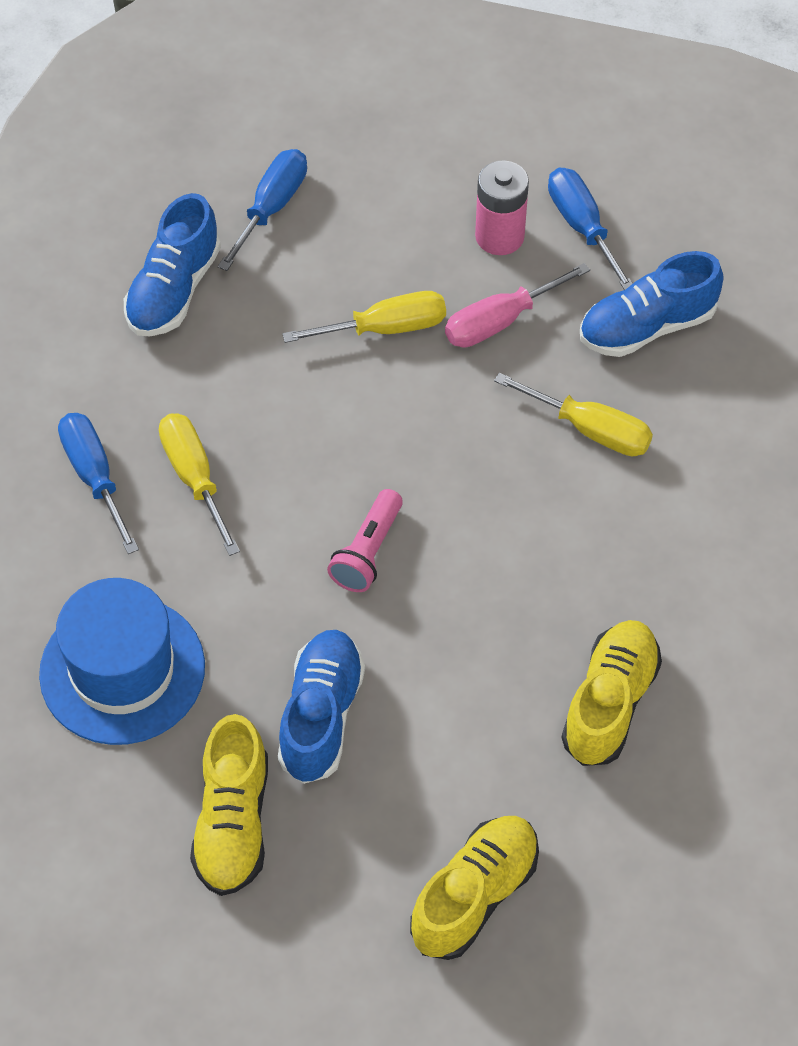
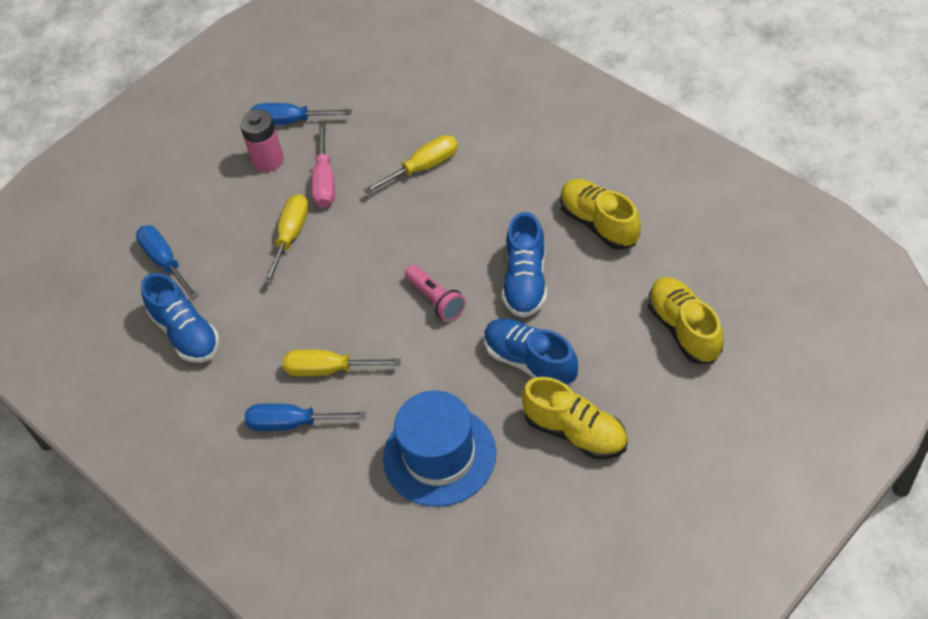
camera: 55 degrees left, 5 degrees down
blue shoe [580,251,724,357] -> blue shoe moved to [502,212,547,318]

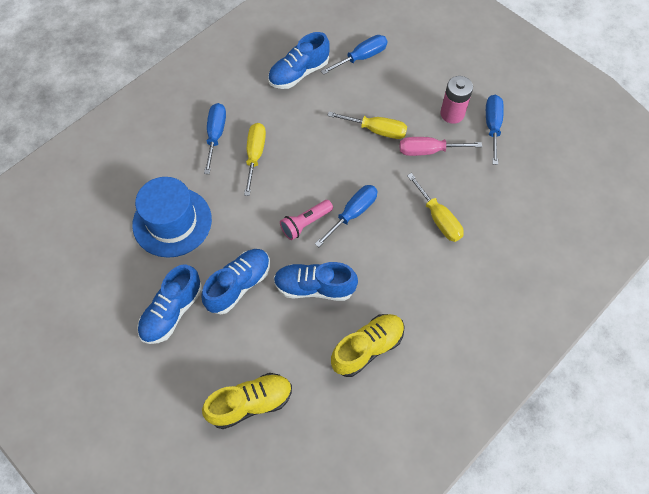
camera: 85 degrees right, 10 degrees up
yellow shoe [521,377,628,459] -> blue shoe [137,264,202,344]
none -> blue screwdriver [315,185,378,247]

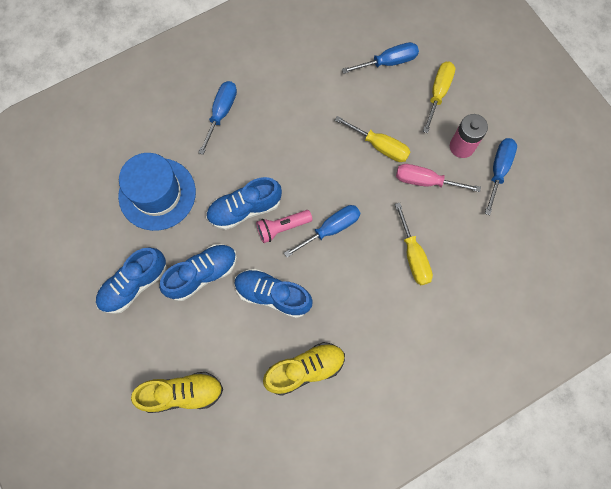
camera: 15 degrees right, 10 degrees up
yellow screwdriver [244,123,266,196] -> yellow screwdriver moved to [423,62,455,133]
blue shoe [268,32,330,89] -> blue shoe moved to [206,177,282,230]

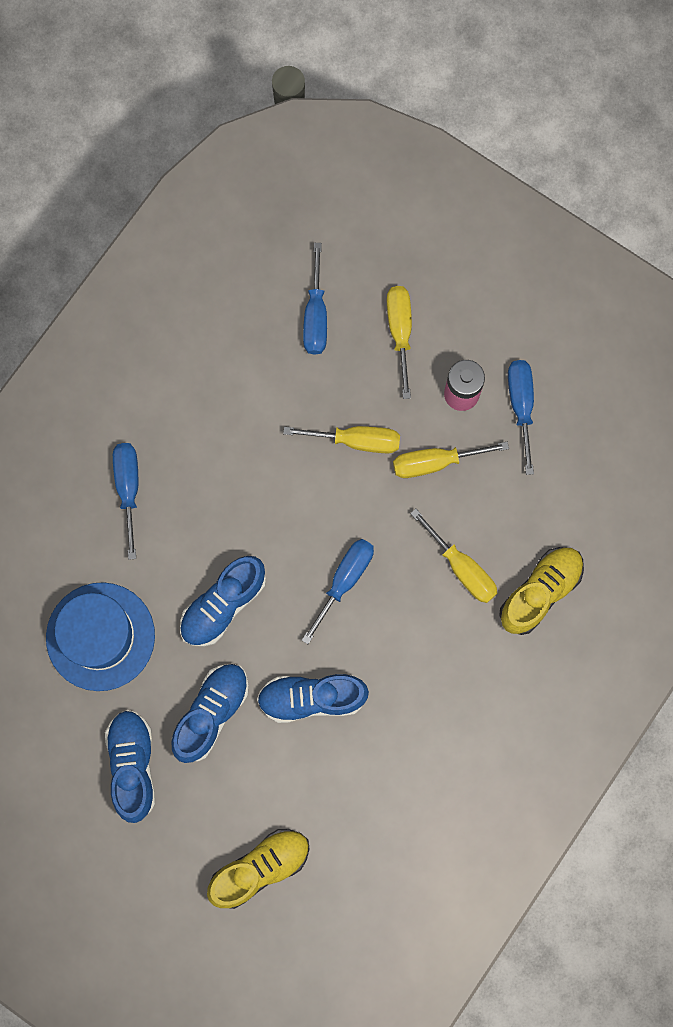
camera: 25 degrees left, 5 degrees up
blue shoe [96,248,167,314] -> blue shoe turned 150 degrees clockwise [105,710,155,823]
pink flashlight [256,210,312,243] -> none
yellow shoe [263,342,345,396] -> yellow shoe moved to [499,547,584,635]
blue screwdriver [342,42,419,74] -> blue screwdriver turned 135 degrees clockwise [303,243,327,355]
pink screwdriver [396,164,481,192] -> yellow screwdriver [393,442,509,478]

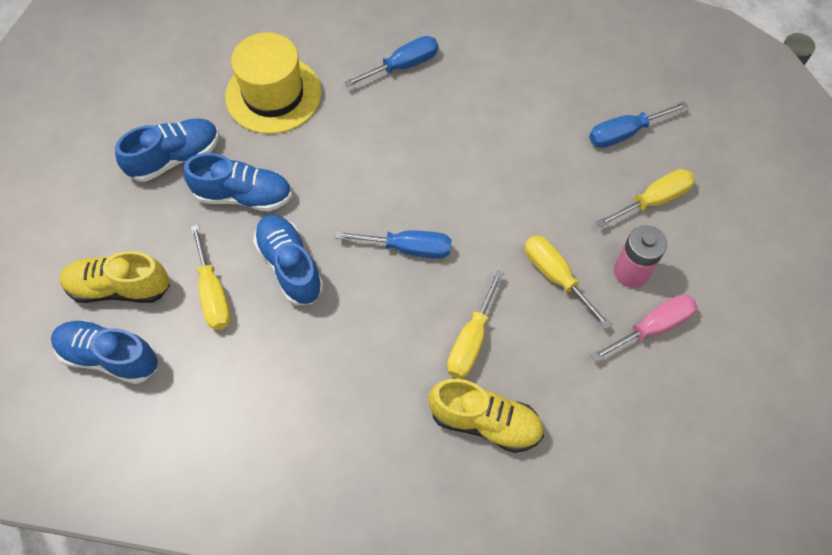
camera: 65 degrees right, 15 degrees down
blue hat [46,582,155,691] -> yellow hat [225,32,322,134]
blue shoe [180,556,266,647] -> blue shoe moved to [51,320,158,384]
yellow shoe [207,829,310,909] -> yellow shoe turned 150 degrees clockwise [60,251,170,303]
yellow screwdriver [283,426,400,454] -> yellow screwdriver moved to [191,224,231,330]
blue screwdriver [508,360,534,475] -> pink screwdriver [591,294,697,362]

